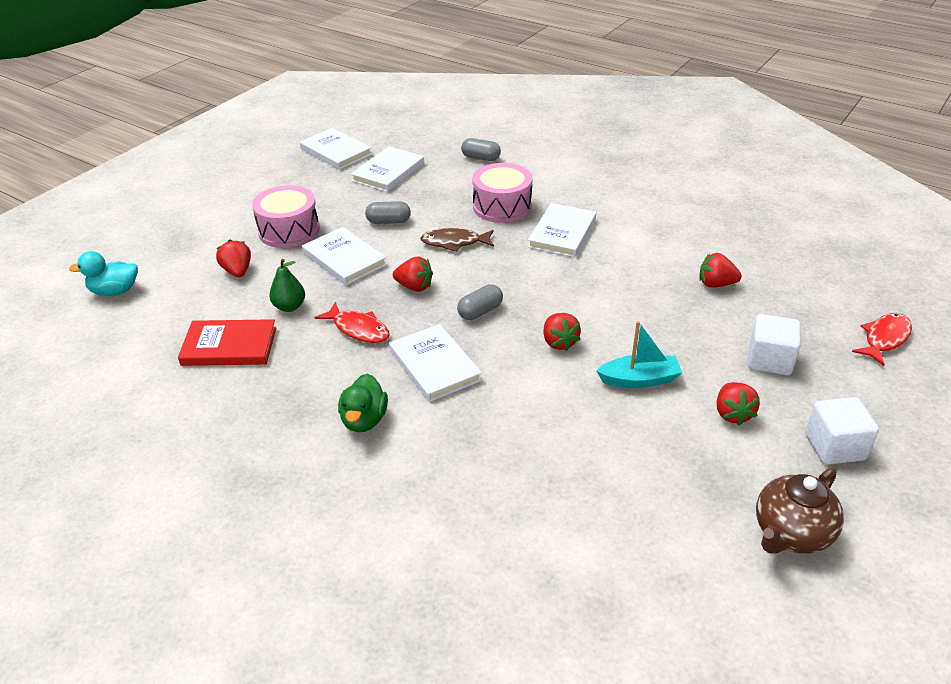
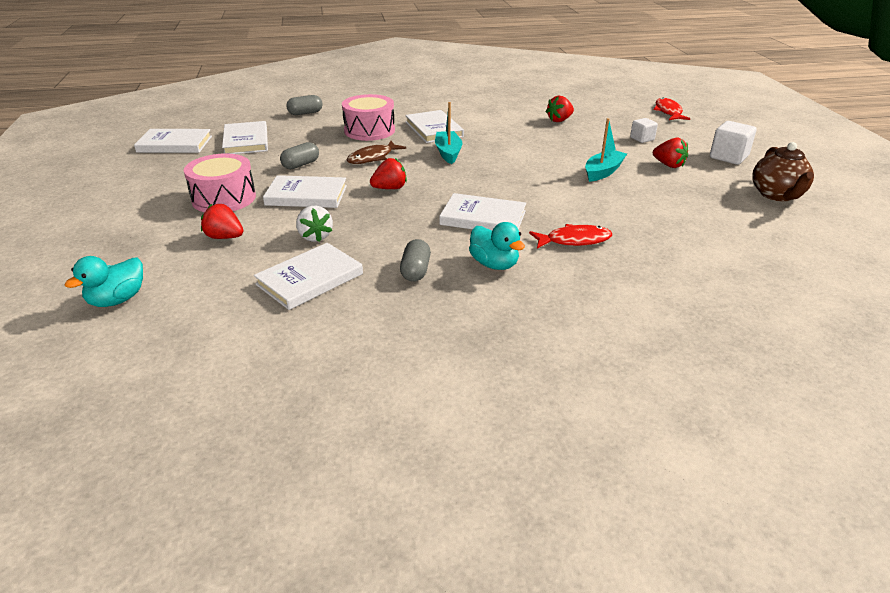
camera: 45 degrees left, 5 degrees down
red book [178,319,276,366] -> white book [254,243,363,310]
green pear [269,259,305,312] -> white strawberry [296,206,333,242]
red fish [315,302,390,343] -> red fish moved to [529,224,612,249]
green duck [338,373,388,432] -> turquoise duck [469,222,525,270]
grey capsule [457,284,503,320] -> grey capsule moved to [400,239,431,282]
red strawberry [543,313,581,351] -> none
white cube [748,314,801,376] -> white cube [630,118,658,143], size x0.62
none -> turquoise boat [435,102,462,164]

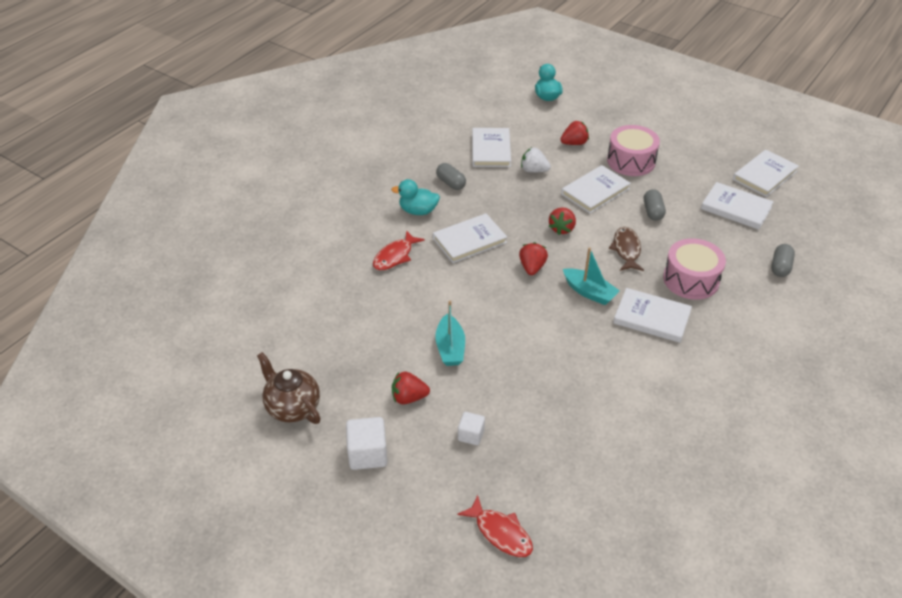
camera: 135 degrees right, 10 degrees up
red strawberry [546,96,574,122] -> red strawberry moved to [519,242,548,275]

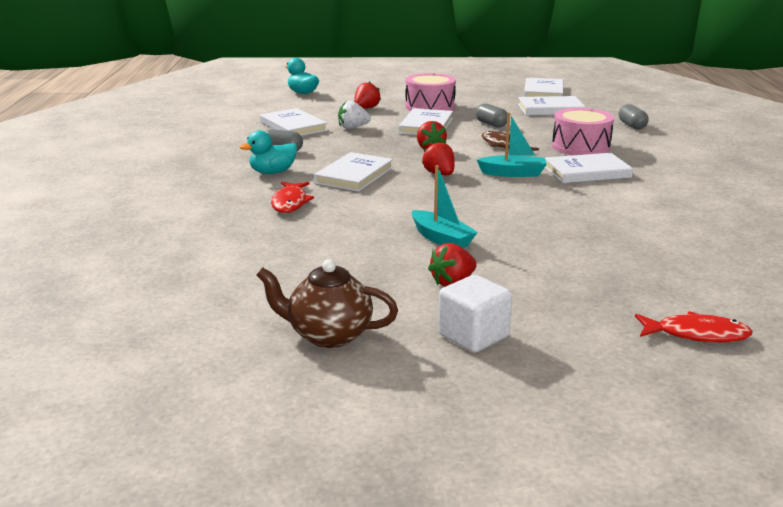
camera: 35 degrees left, 20 degrees down
white cube [458,412,485,445] -> none

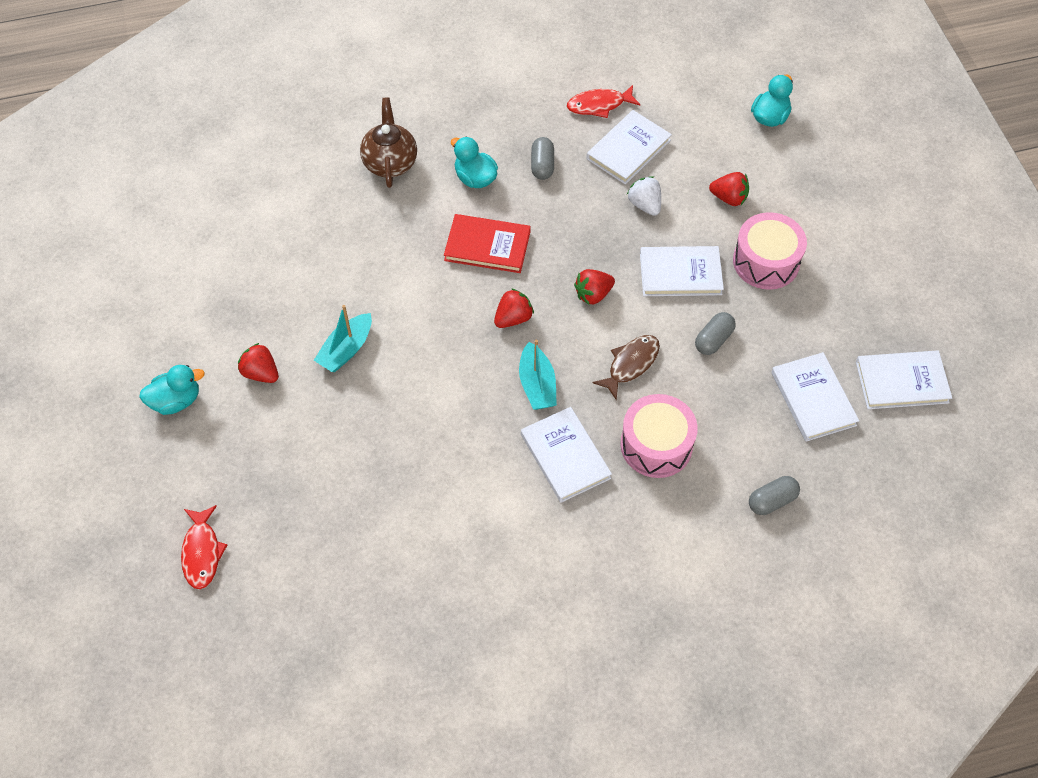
camera: 75 degrees right, 35 degrees up
brown teapot [257,259,398,348] -> brown teapot moved to [360,97,417,188]
red fish [271,182,314,213] -> red fish moved to [567,85,641,118]
white book [314,152,393,192] -> red book [444,214,531,273]
white cube [438,275,512,353] -> turquoise duck [139,365,205,415]

